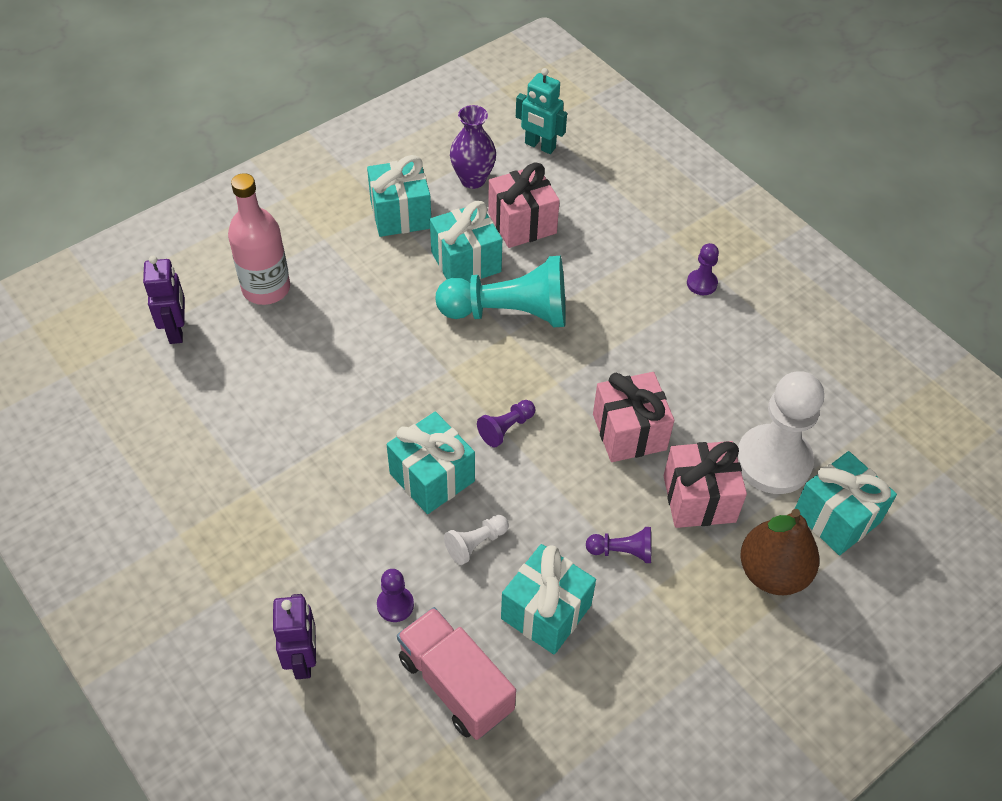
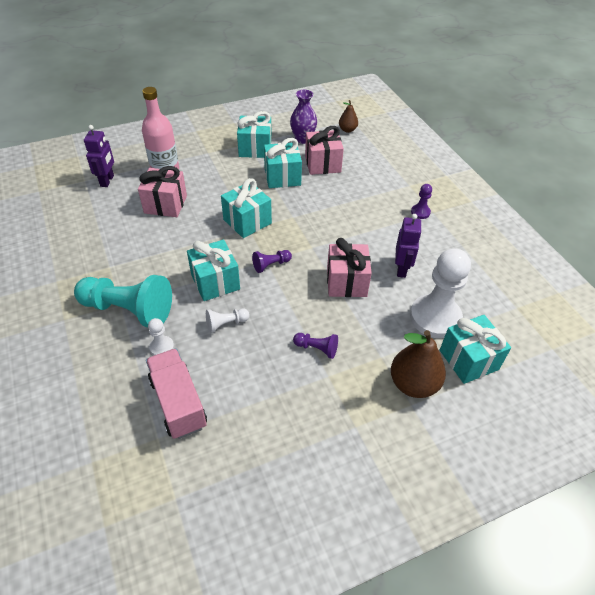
camera: 15 degrees right, 5 degrees down
purple robot [273,594,316,679] -> purple robot moved to [395,214,422,278]
purple pawn [377,569,414,622] -> white pawn [148,318,174,355]
turquoise pawn [436,256,566,327] -> turquoise pawn moved to [74,275,172,327]
turquoise gift [501,544,596,655] -> turquoise gift moved to [221,178,272,238]
turquoise robot [516,68,567,154] -> brown pear [339,100,358,133]
pink gift [664,441,747,528] -> pink gift moved to [138,166,187,217]

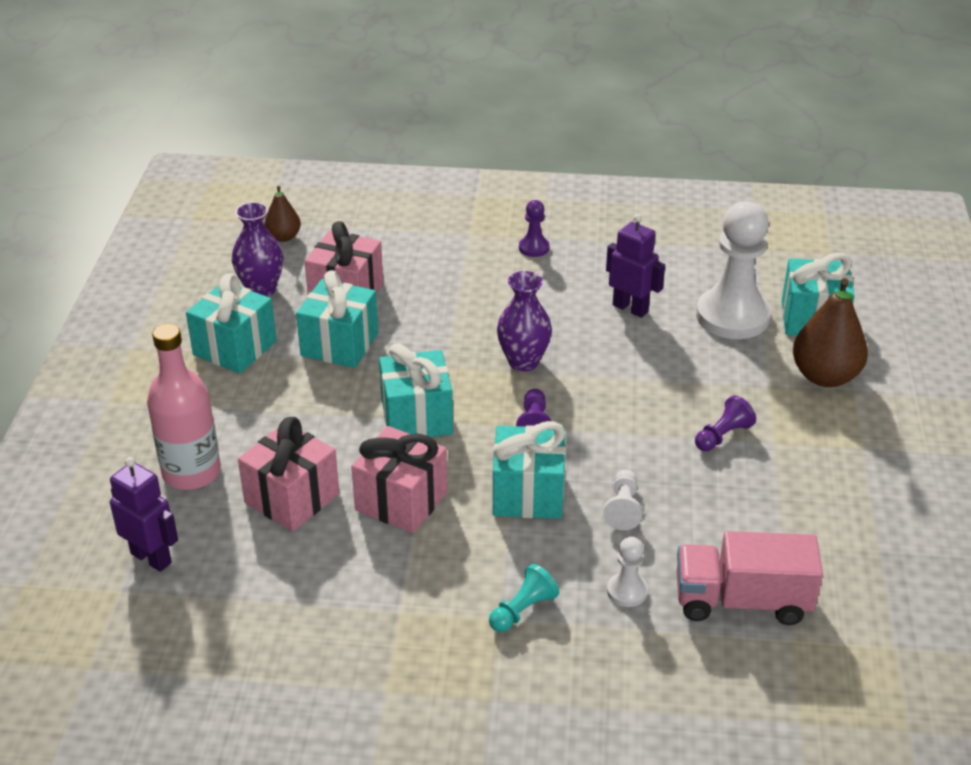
camera: 60 degrees left, 10 degrees down
turquoise pawn [74,275,172,327] -> turquoise pawn [489,564,559,632], size x0.45
pink gift [327,238,372,297] -> pink gift moved to [351,426,448,533]
none -> purple vase [497,271,552,372]

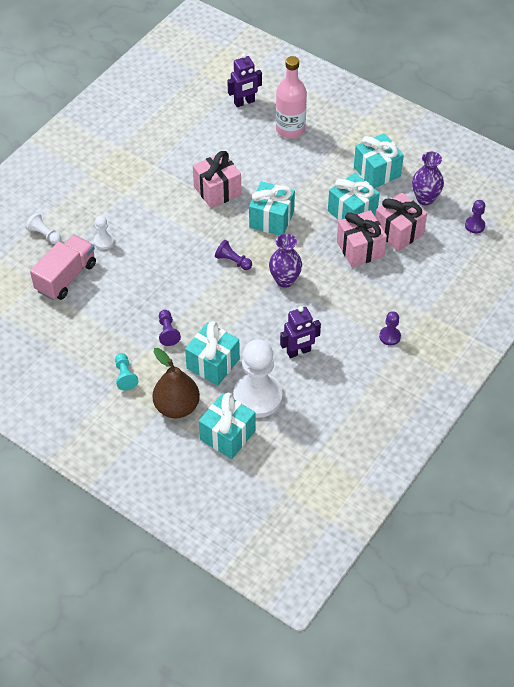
camera: 120 degrees right, 15 degrees up
pink gift [238,417,339,532] -> pink gift moved to [337,210,387,267]
brown pear [264,186,301,242] -> purple pawn [465,200,485,233]
turquoise pawn [489,564,559,632] -> turquoise pawn moved to [115,353,139,391]
turquoise gift [493,421,566,519] -> turquoise gift moved to [185,321,240,386]
white pawn [603,470,643,531] -> white pawn moved to [25,213,61,244]

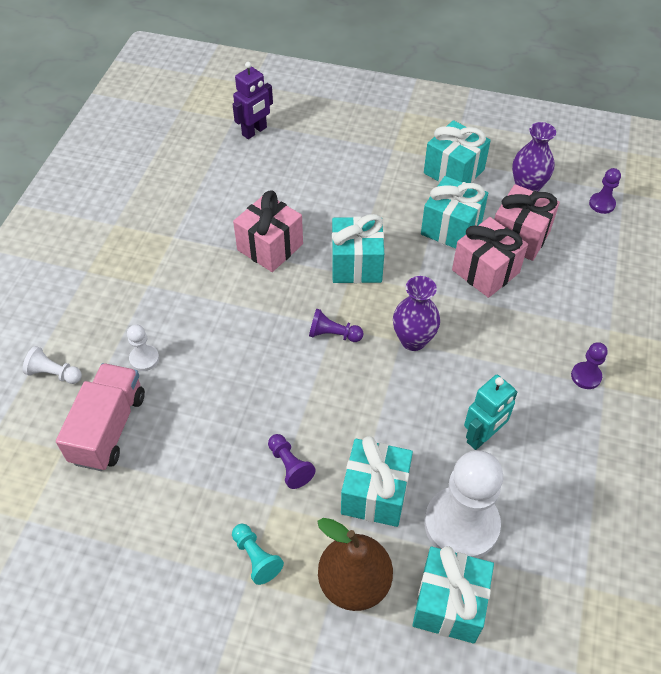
camera: 20 degrees left, 0 degrees up
pink bottle [276,56,307,138] -> none
purple robot [280,306,321,358] -> turquoise robot [464,375,517,450]

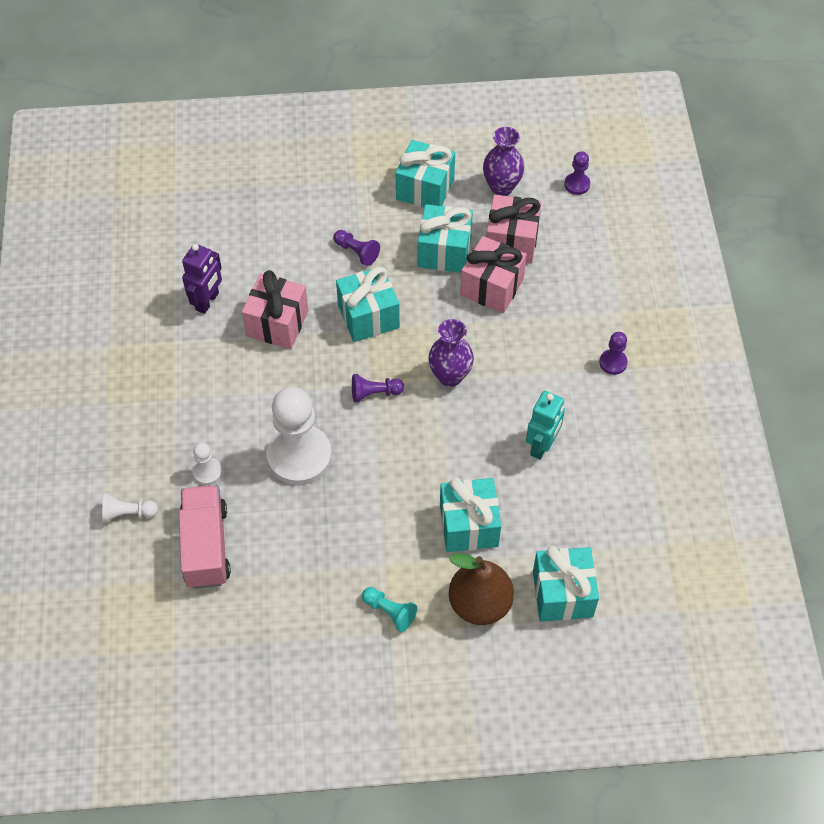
camera: 20 degrees left, 5 degrees up
purple robot [232,62,273,139] -> purple robot moved to [182,244,222,314]
purple pawn [268,434,316,489] -> purple pawn moved to [333,230,380,266]
white pawn [424,450,503,558] -> white pawn moved to [266,387,332,485]

